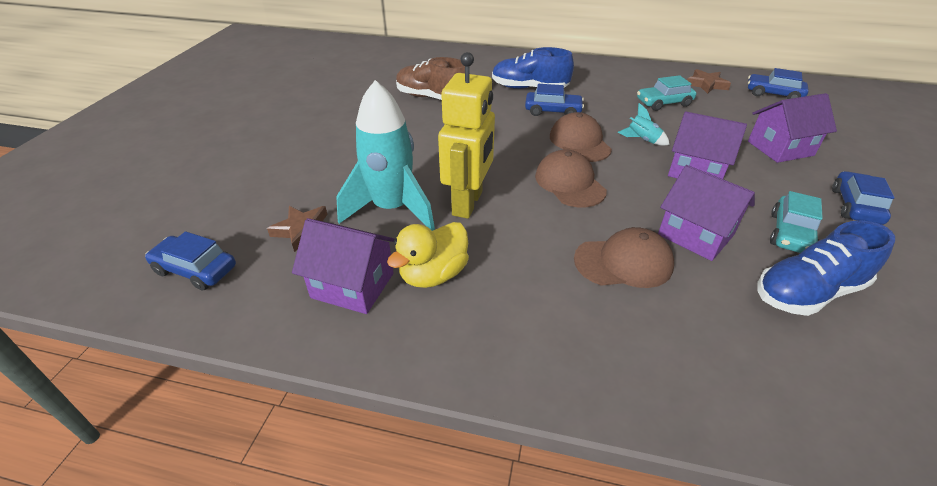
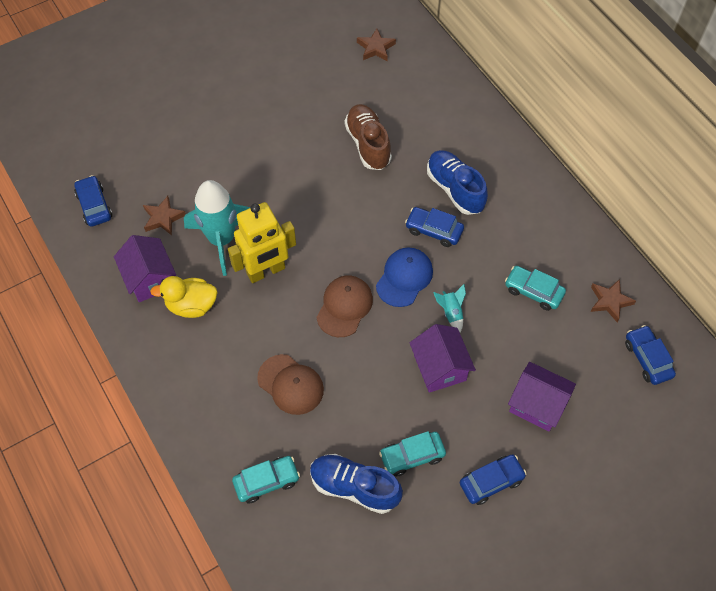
camera: 45 degrees right, 20 degrees up
blue car [525,84,584,116] -> blue car turned 150 degrees clockwise [405,207,464,247]
brown cap [550,112,612,162] -> blue cap [376,247,433,307]
purple house [658,165,755,261] -> none
none -> turquoise car [232,456,300,504]
none -> brown star [357,28,396,61]

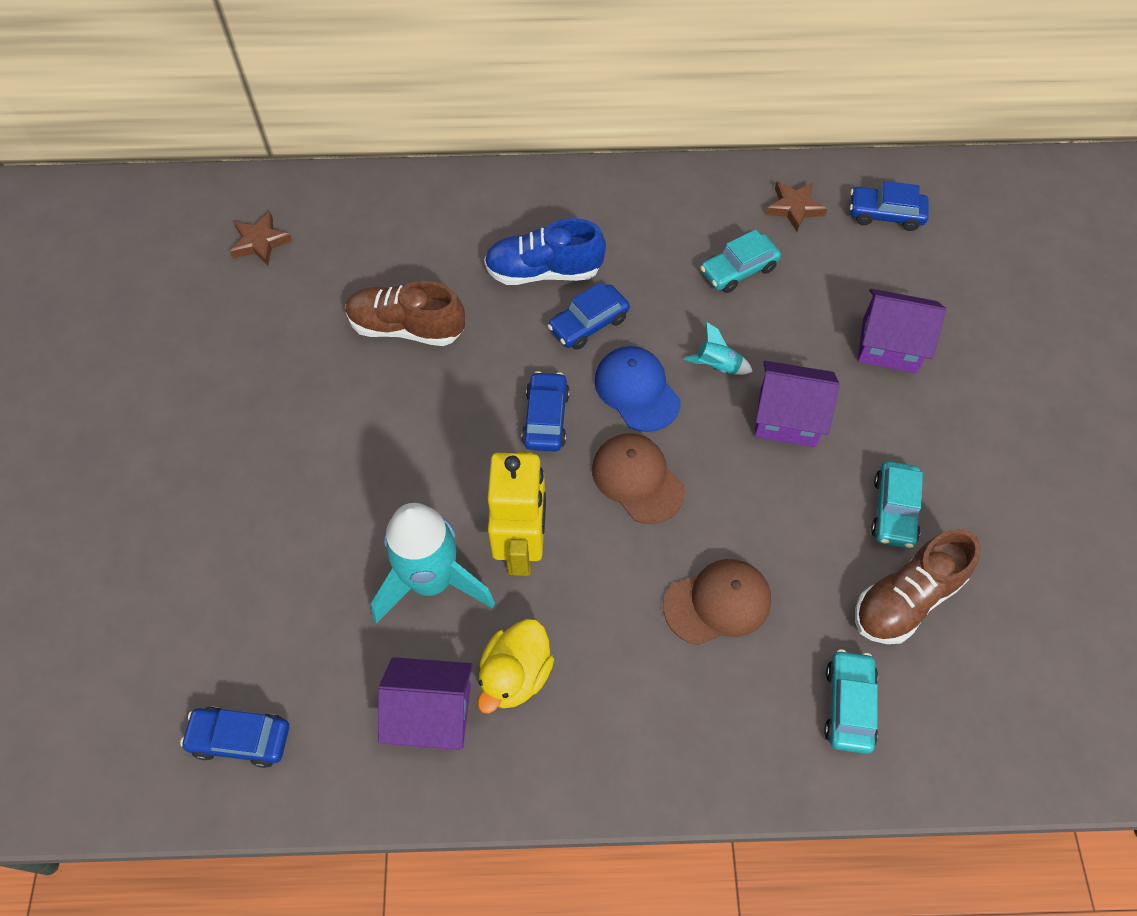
camera: 60 degrees left, 0 degrees up
brown star [143,196,186,235] -> none
blue shoe [310,454,403,514] -> brown shoe [855,529,981,644]
blue car [460,454,527,505] -> blue car moved to [522,371,570,452]
purple house [508,362,576,431] -> purple house turned 45 degrees clockwise [858,289,946,373]

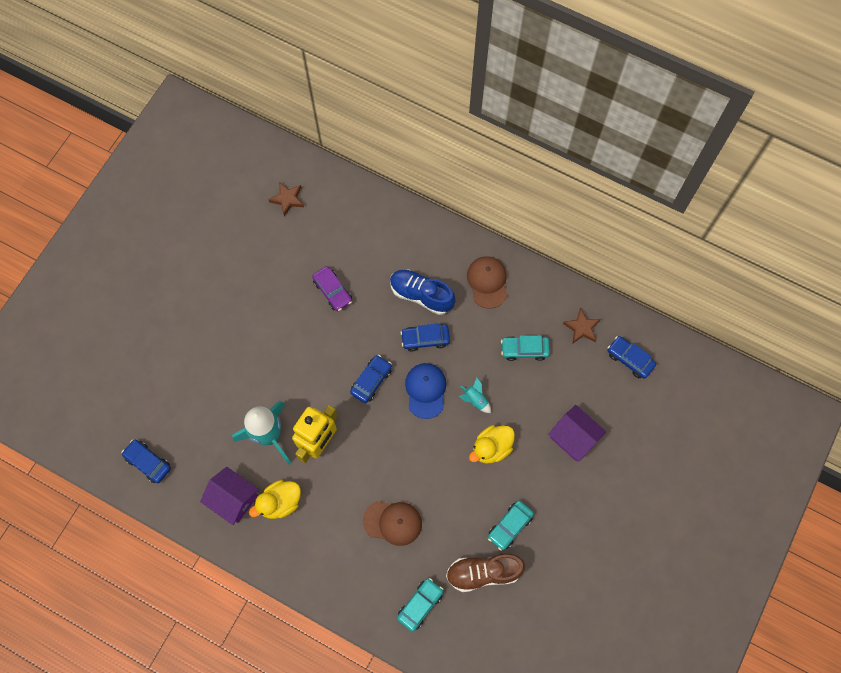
camera: 30 degrees right, 10 degrees up
brown shoe [346,281,465,346] -> purple car [312,266,352,311]
brown cap [592,433,685,524] -> brown cap moved to [467,256,507,309]
purple house [754,361,840,447] -> yellow duck [469,425,515,463]

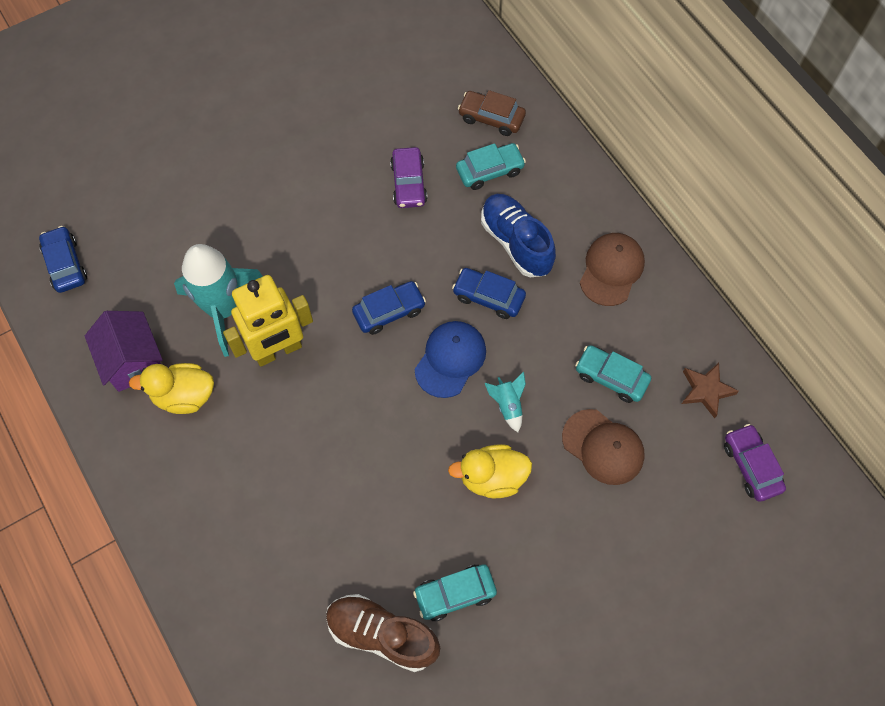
camera: 30 degrees right, 5 degrees down
brown star [269,182,304,216] -> none
brown cap [363,501,422,546] -> brown cap moved to [562,409,645,485]
turquoise car [397,578,443,632] -> turquoise car moved to [456,143,526,190]
purple house [548,405,606,462] -> none
blue car [608,336,656,379] -> purple car [724,424,786,502]
none -> brown car [458,90,526,136]

